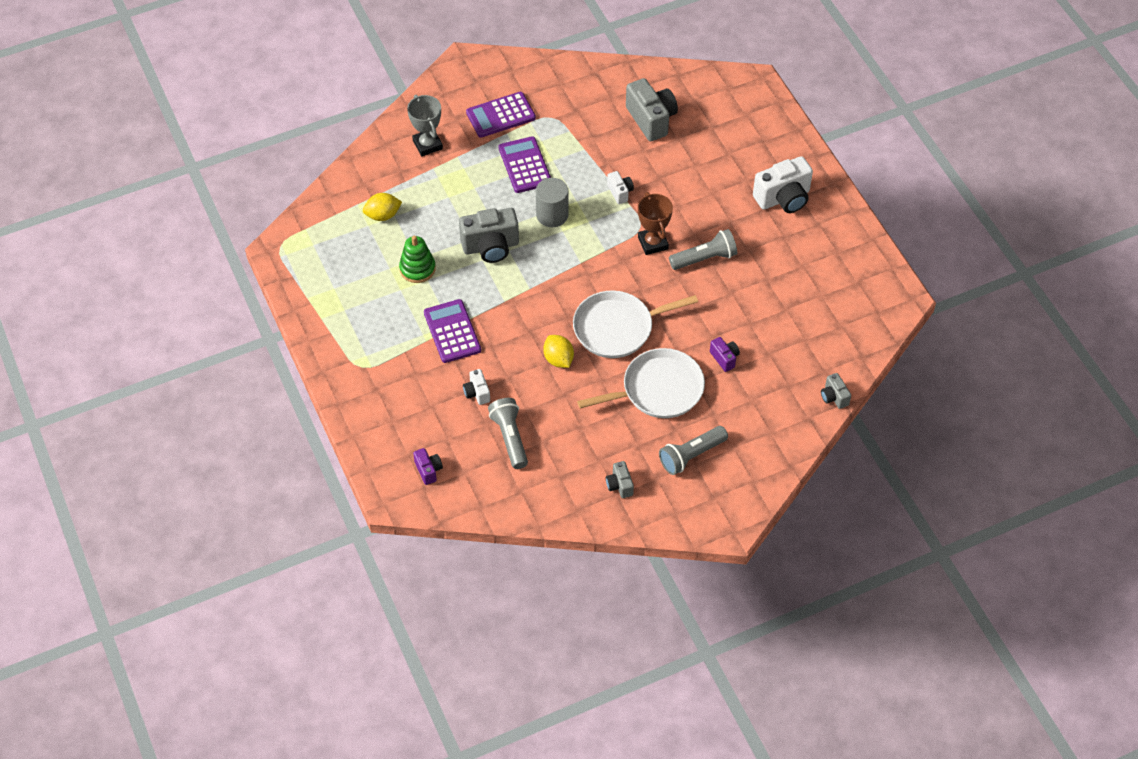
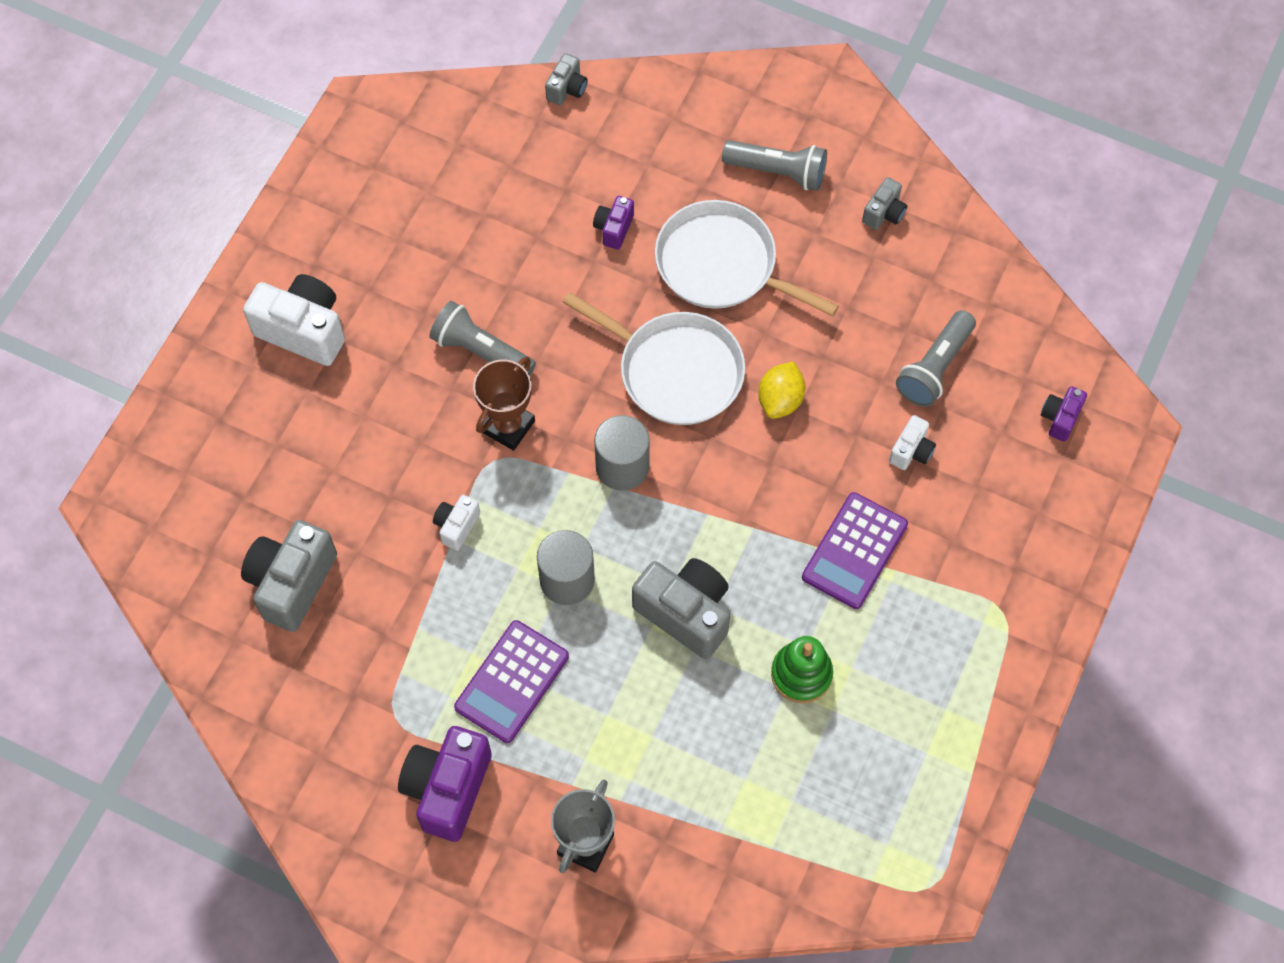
camera: 130 degrees left, 10 degrees up
yellow lemon [363,193,402,221] -> none
purple calculator [466,92,536,138] -> purple camera [398,726,492,842]
none -> grey cylinder [594,415,650,491]

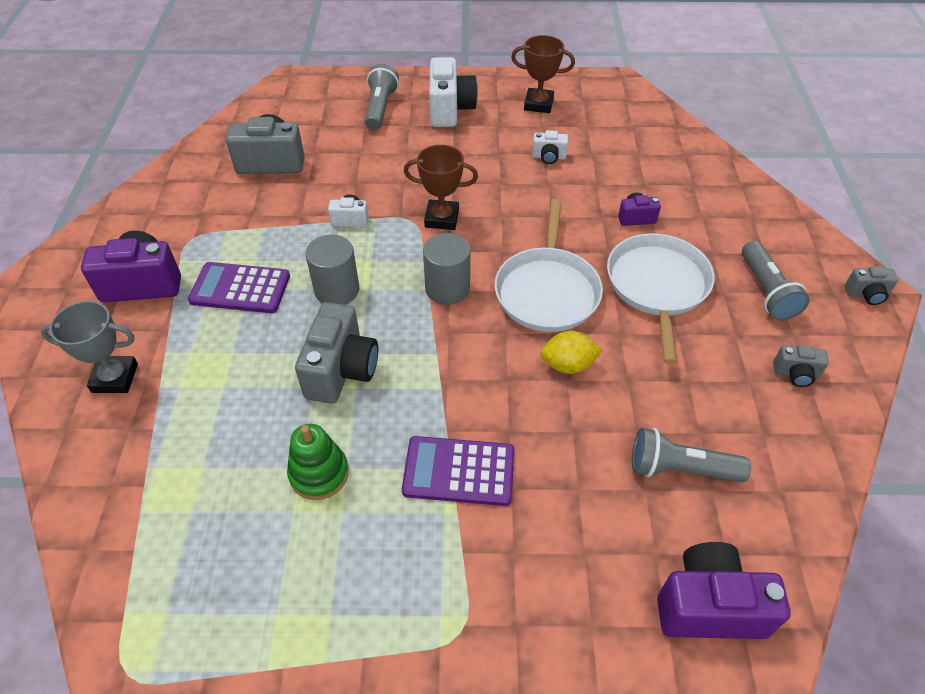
camera: 65 degrees right, 15 degrees down
grey flashlight [429,301,536,376] -> grey flashlight moved to [364,64,399,130]
grey camera [545,53,588,105] -> grey camera moved to [845,266,899,305]
white camera [889,415,936,470] -> white camera moved to [532,130,568,164]
purple camera [1041,386,1087,442] -> purple camera [657,542,790,639], size x1.95
none -> brown trophy [511,35,575,113]

